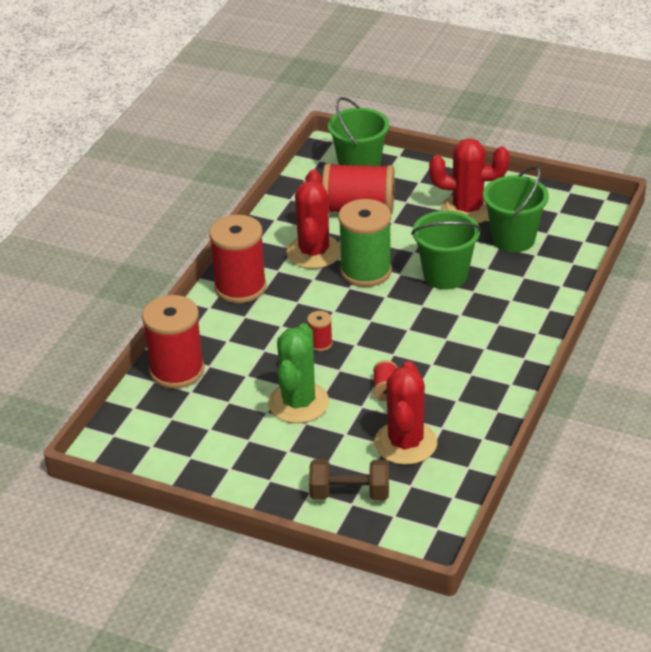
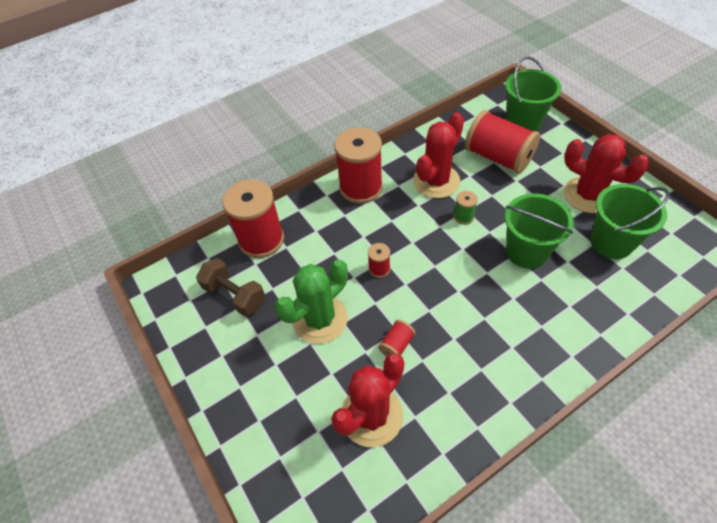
camera: 35 degrees right, 15 degrees up
brown dumbbell [309,459,389,500] -> brown dumbbell moved to [196,258,265,316]
green spool [338,199,392,287] -> green spool [454,191,478,225], size x0.44

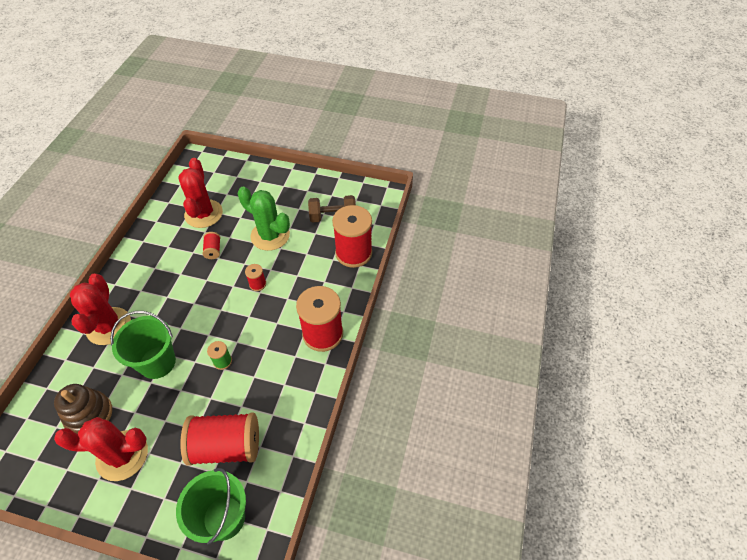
camera: 135 degrees right, 0 degrees up
green cactus [275,259,348,344] -> green cactus turned 60 degrees counterclockwise [238,187,290,251]
red cactus [413,112,464,198] -> red cactus moved to [70,274,131,345]
green bucket [590,184,669,259] -> brown stacking toy [54,384,112,434]

